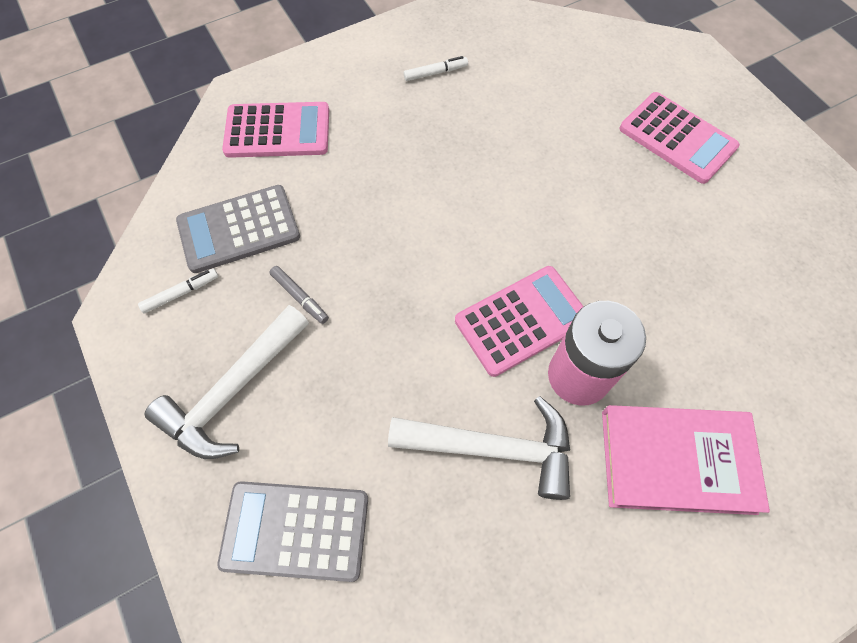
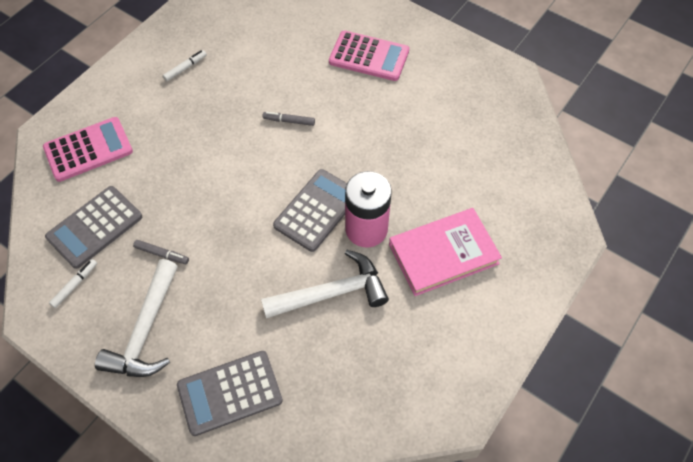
camera: 25 degrees left, 5 degrees down
pink calculator [455,266,584,377] -> grey calculator [273,169,347,252]
none -> grey marker [262,112,315,126]

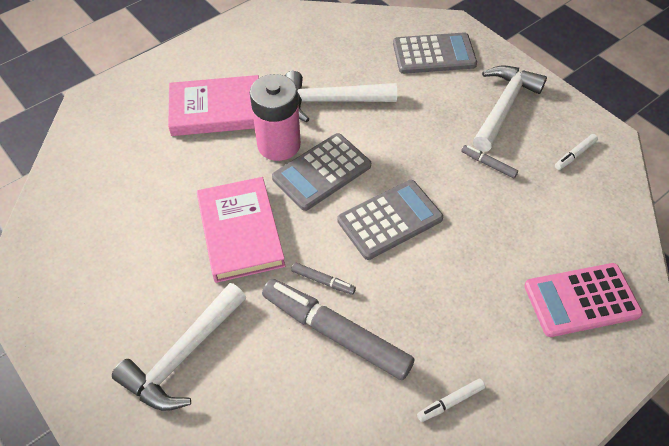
camera: 165 degrees left, 5 degrees down
grey calculator [45,186,142,269] -> grey calculator moved to [338,180,443,260]
pink calculator [329,31,409,81] -> white hammer [112,283,246,411]
none -> pink book [197,177,285,283]
none -> grey marker [262,279,414,380]

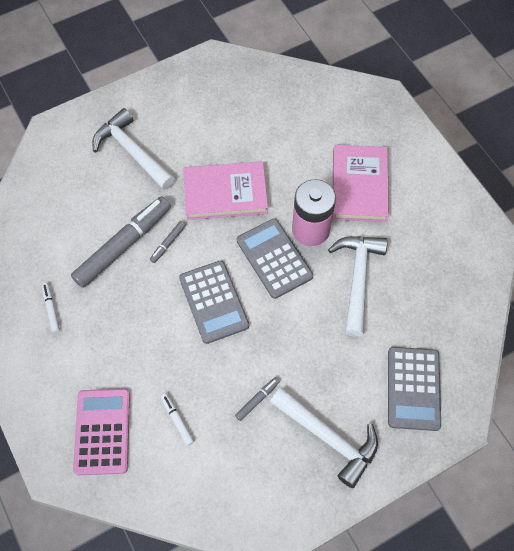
camera: 100 degrees right, 10 degrees up
white marker [555,134,598,170] -> white marker moved to [161,393,194,446]

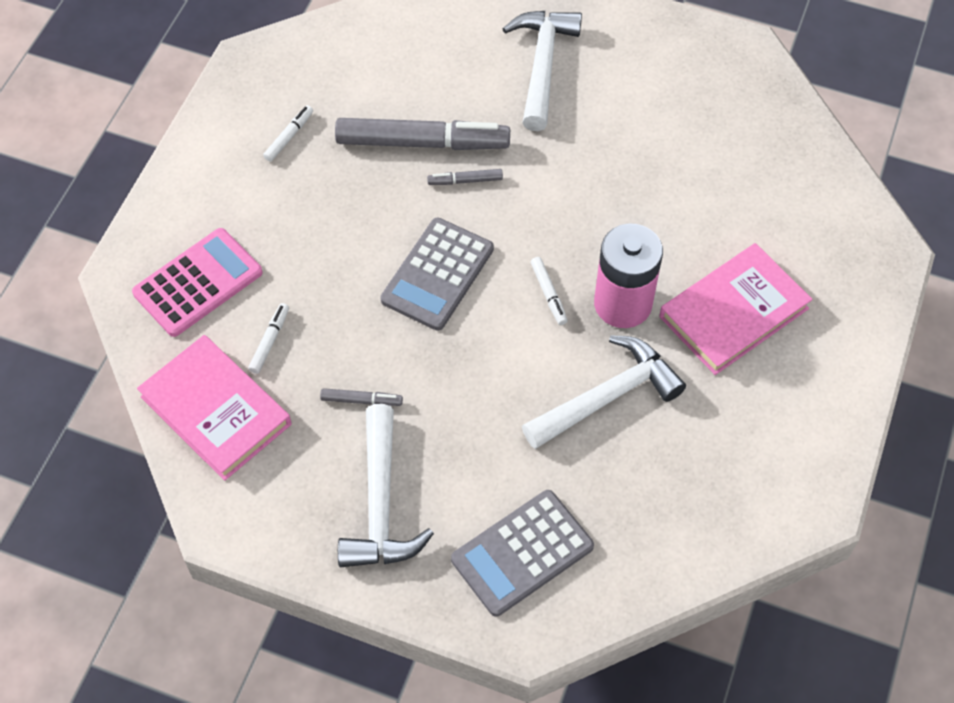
camera: 50 degrees right, 5 degrees down
pink book [183,161,268,220] -> pink book moved to [137,335,291,481]
grey calculator [237,218,313,299] -> white marker [531,257,568,325]

